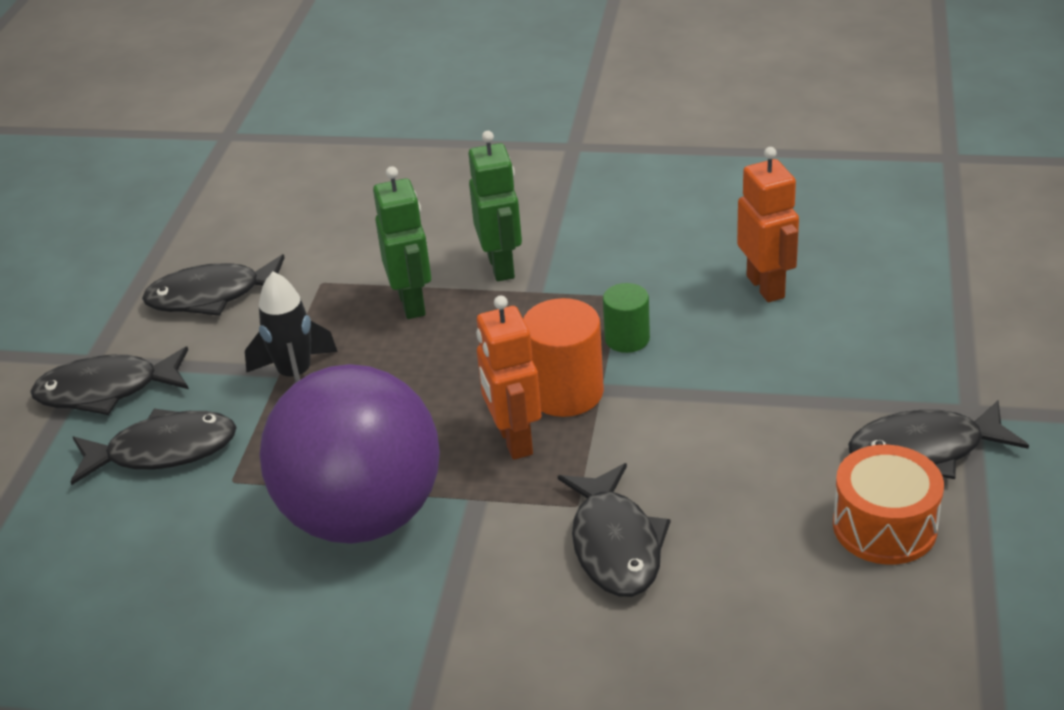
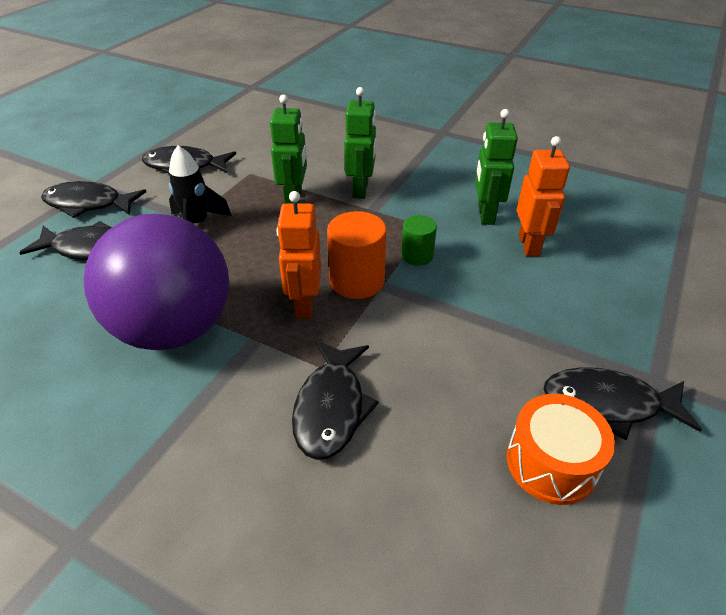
camera: 15 degrees right, 5 degrees up
none -> green robot [475,109,518,225]

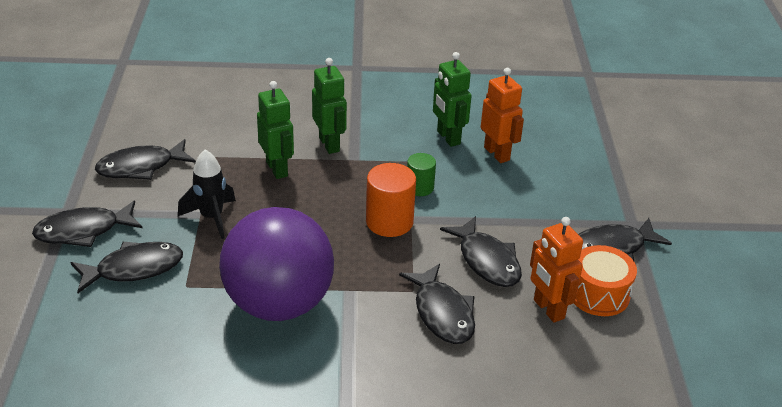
camera: 30 degrees left, 5 degrees down
orange robot [276,191,321,319] -> orange robot moved to [530,217,583,323]
none -> black fish [440,216,522,287]

